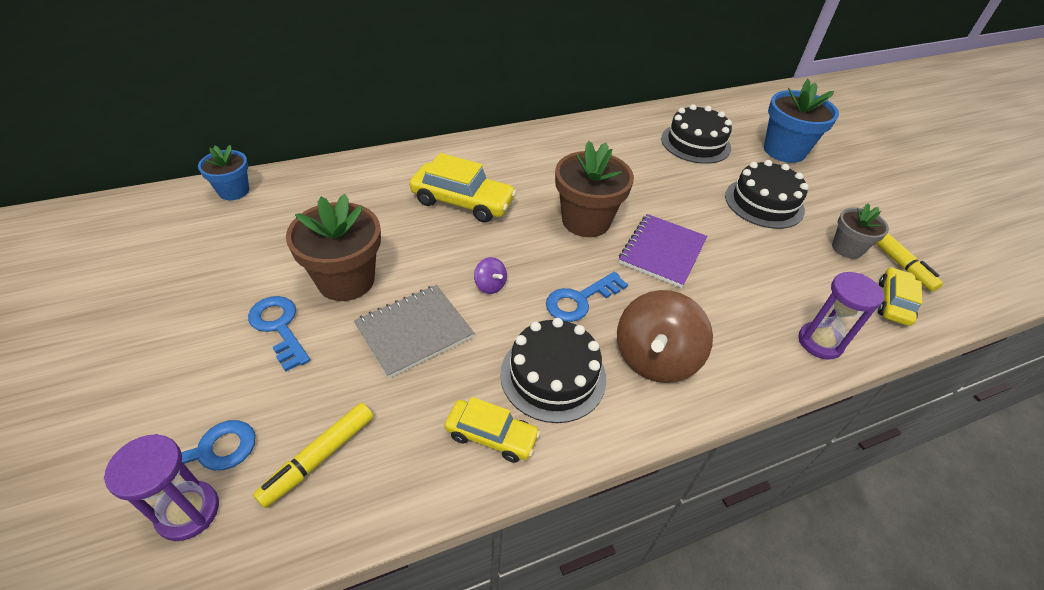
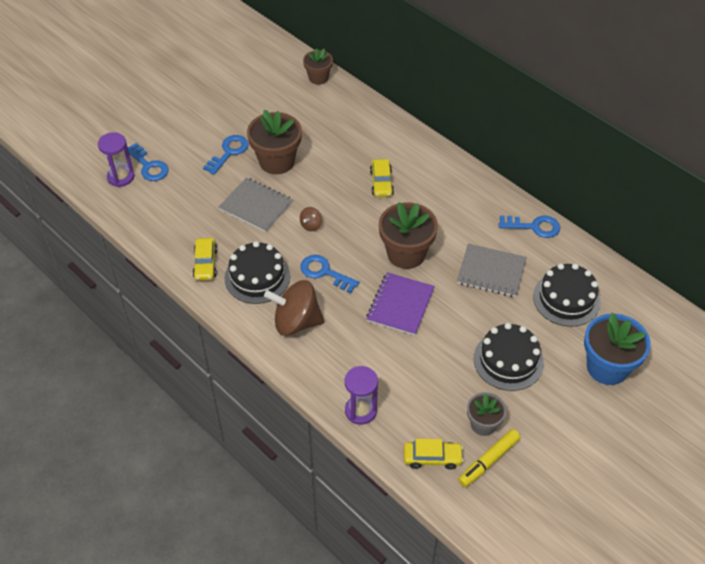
camera: 70 degrees right, 5 degrees up
blue flower pot [198,145,249,200] -> brown flower pot [303,48,333,85]
yellow marker [253,403,373,508] -> none
yellow car [410,153,517,222] -> yellow car [370,159,394,197], size x0.63
purple spinning top [474,257,507,294] -> brown spinning top [300,207,322,231]
purple notebook [619,214,708,288] -> purple notebook turned 75 degrees counterclockwise [366,272,435,336]
none -> grey notebook [457,244,527,297]
none -> blue key [499,215,560,238]

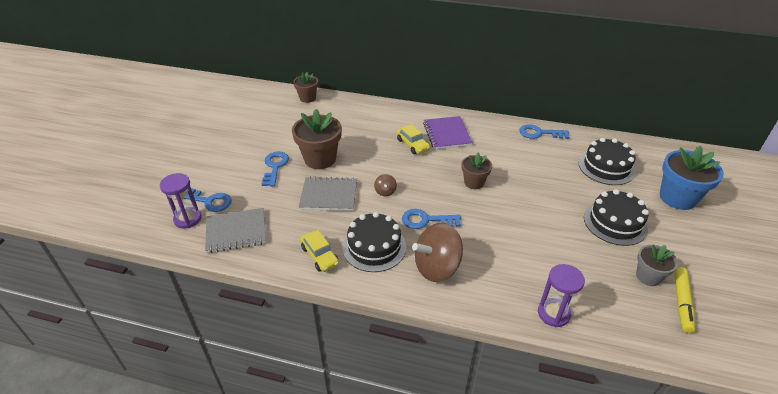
camera: 30 degrees left, 10 degrees down
purple notebook [366,272,435,336] -> purple notebook moved to [423,116,473,149]
brown flower pot [379,202,438,269] -> brown flower pot [462,152,492,189], size x0.59
yellow car [404,439,464,470] -> none
grey notebook [457,244,527,297] -> grey notebook moved to [205,208,266,253]
blue key [499,215,560,238] -> blue key turned 150 degrees counterclockwise [519,124,569,139]

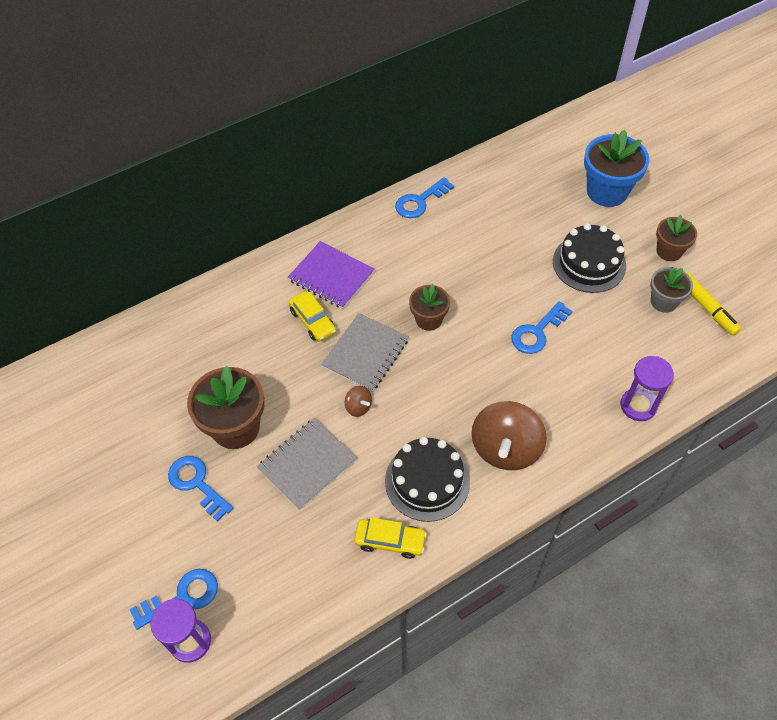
camera: 45 degrees left, 15 degrees up
grey notebook [205,208,266,253] -> grey notebook moved to [321,313,409,392]
brown flower pot [293,72,318,103] -> brown flower pot moved to [656,215,697,261]
yellow car [396,124,430,154] -> yellow car turned 45 degrees clockwise [289,291,336,342]
blue key [402,209,461,229] -> blue key moved to [511,301,572,354]
black cake [578,138,636,185] -> none

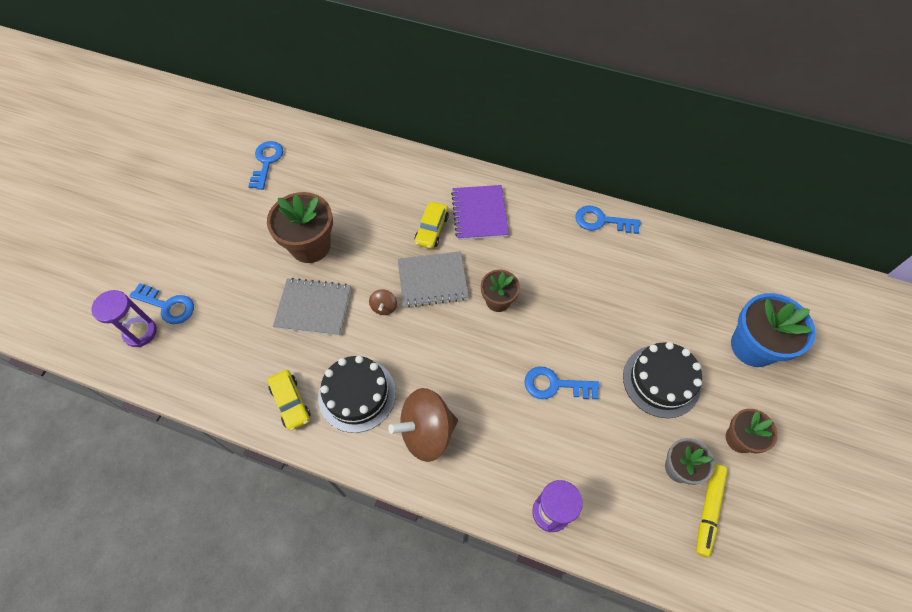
camera: 50 degrees right, 5 degrees up
blue key [168,456,233,522] -> blue key moved to [248,141,283,190]

